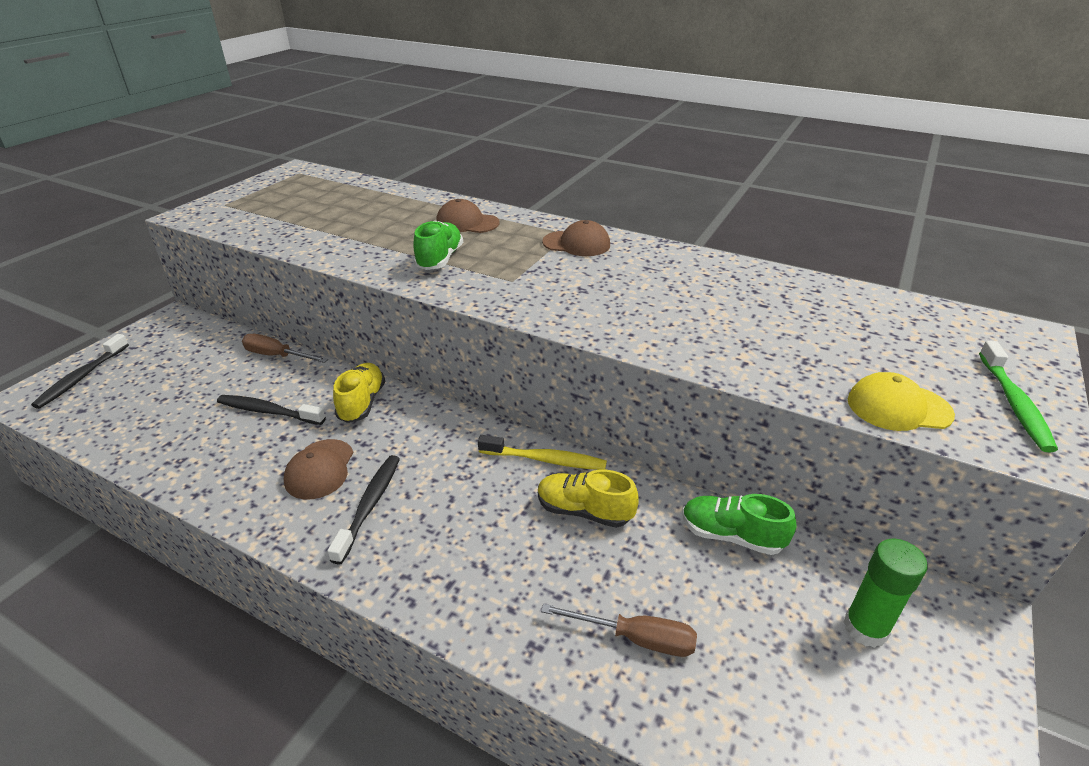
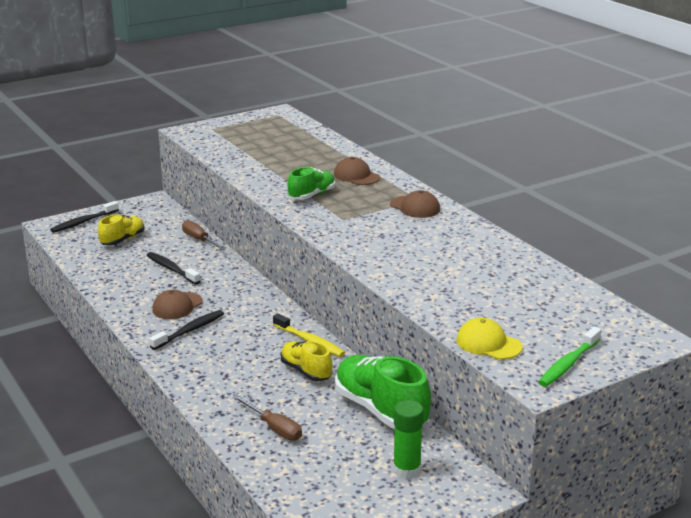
camera: 30 degrees right, 10 degrees down
yellow shoe [333,363,385,423] -> yellow shoe moved to [98,214,145,245]
green shoe [682,494,796,555] -> green shoe [335,355,431,429], size x1.70

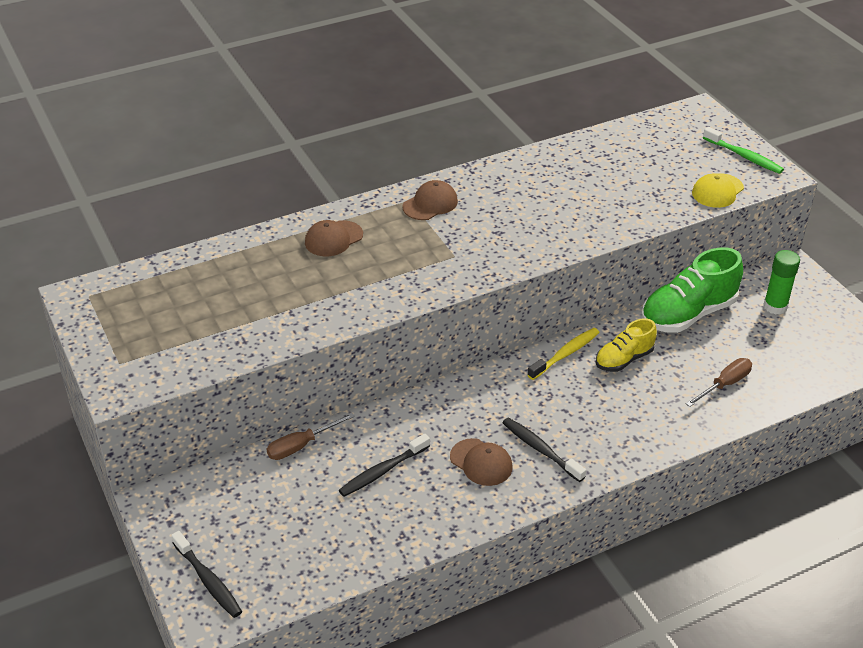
camera: 85 degrees left, 15 degrees up
yellow shoe [98,214,145,245] -> none
green shoe [288,167,335,200] -> none

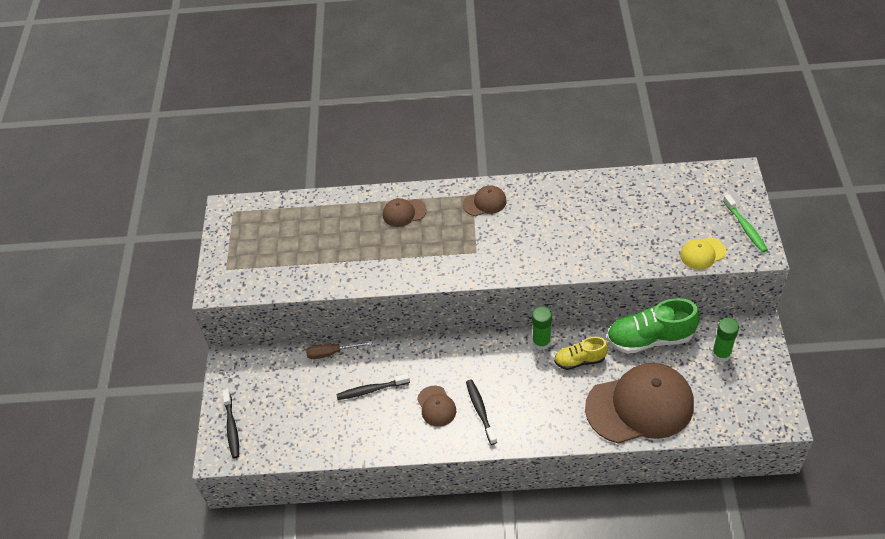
camera: 30 degrees right, 10 degrees up
yellow toothbrush [527,328,600,380] -> green glue stick [532,307,552,350]
brown screwdriver [686,358,752,407] -> brown cap [585,363,694,444]

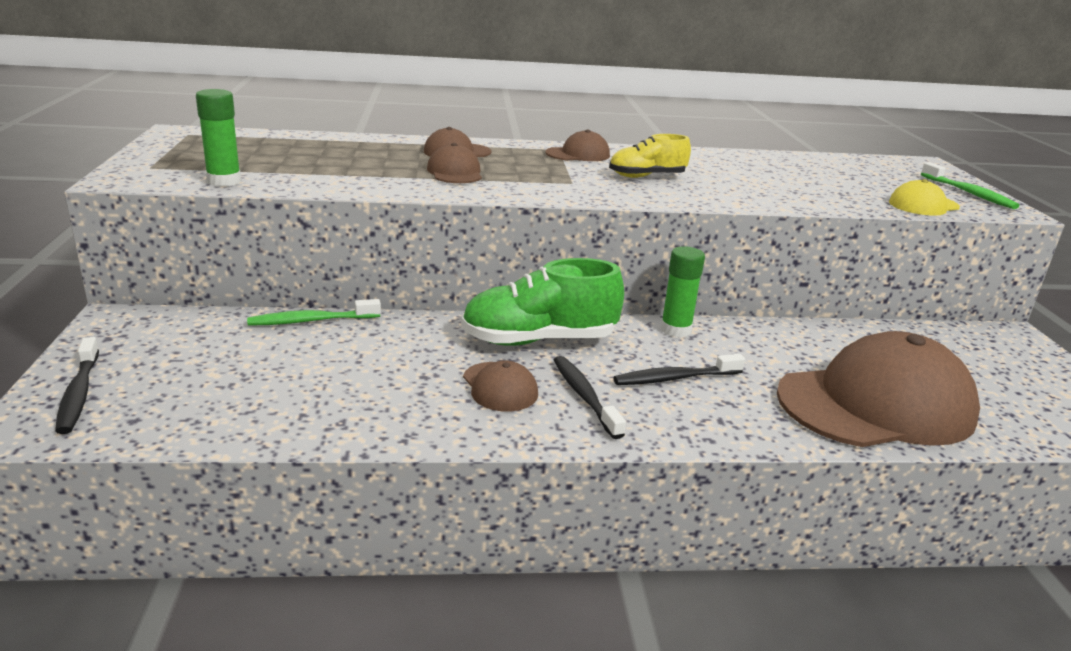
camera: 10 degrees left, 25 degrees down
brown screwdriver [306,341,373,359] -> green toothbrush [247,299,381,326]
black toothbrush [336,374,410,400] -> black toothbrush moved to [613,354,745,385]
yellow shoe [554,337,608,370] -> yellow shoe moved to [609,134,691,178]
green shoe [607,298,700,354] -> green shoe moved to [461,258,624,346]
green glue stick [712,318,739,362] -> green glue stick moved to [196,89,241,187]
none -> brown cap [427,143,482,183]

